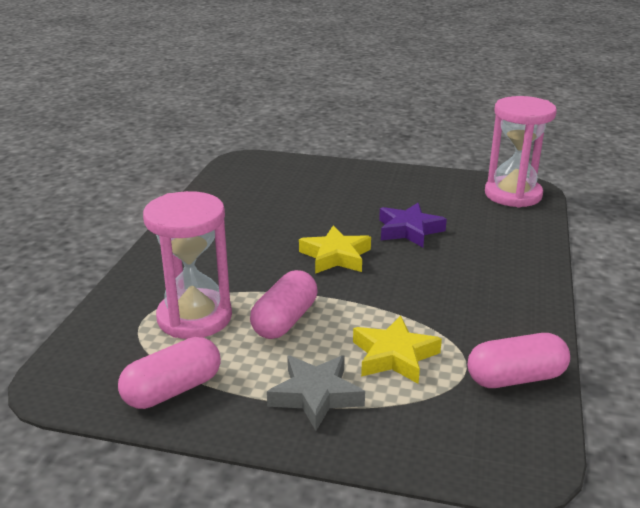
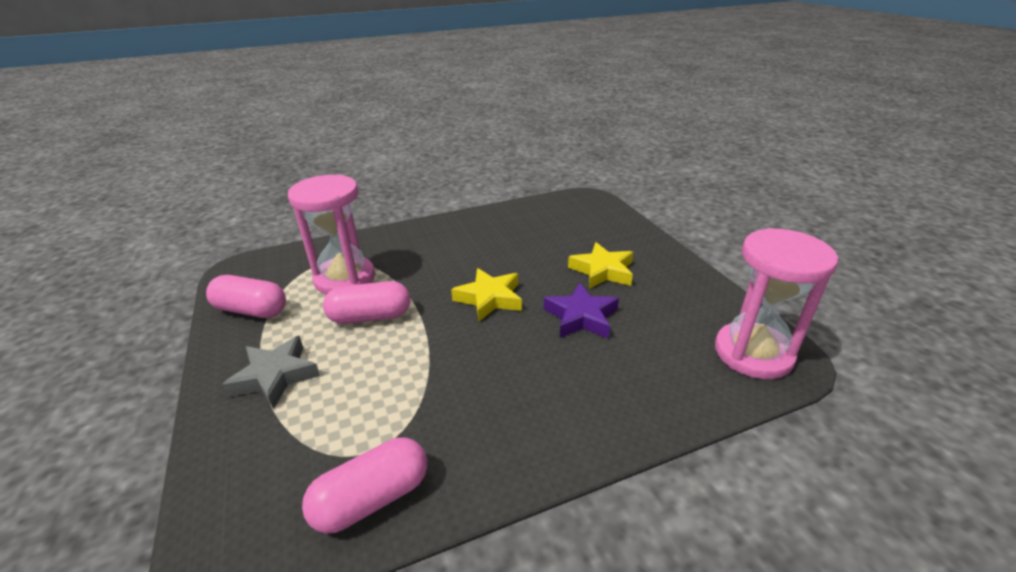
camera: 55 degrees right, 5 degrees up
yellow star [353,315,442,384] -> yellow star moved to [568,242,633,289]
pink capsule [468,333,570,388] -> pink capsule turned 75 degrees counterclockwise [302,437,427,534]

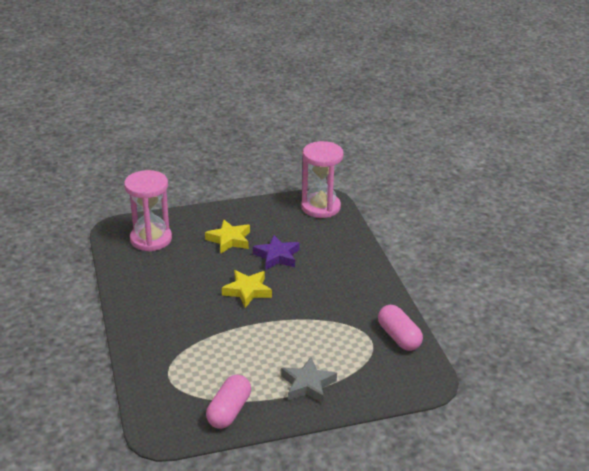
camera: 85 degrees left, 0 degrees up
pink hourglass [288,175,375,295] -> pink hourglass moved to [124,170,172,251]
pink capsule [323,281,410,324] -> none

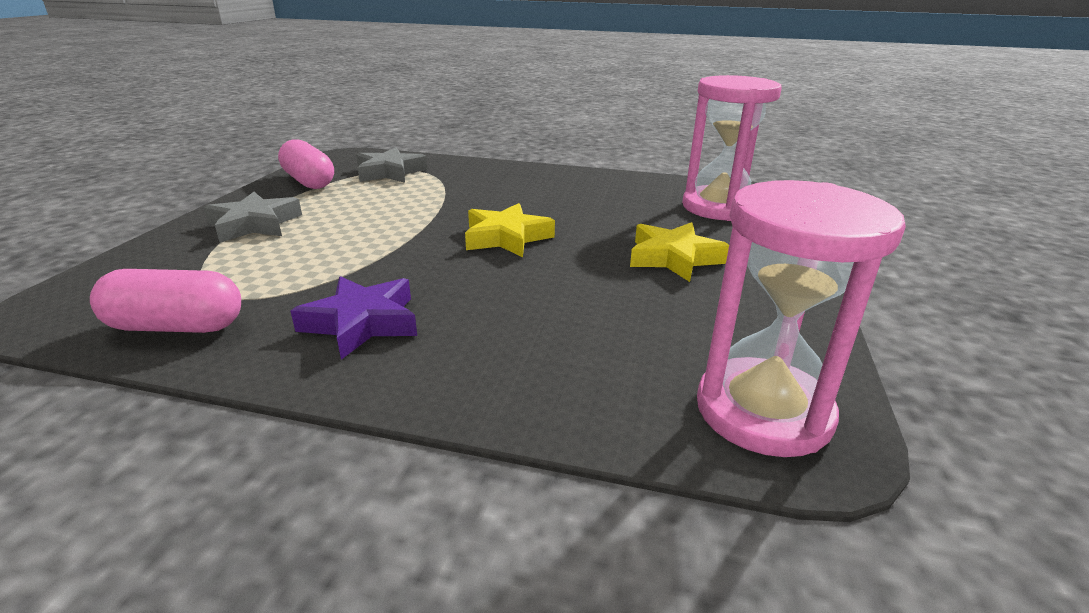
camera: 120 degrees right, 5 degrees down
purple star [253,235,300,270] -> purple star moved to [291,276,417,360]
none -> grey star [356,147,427,183]

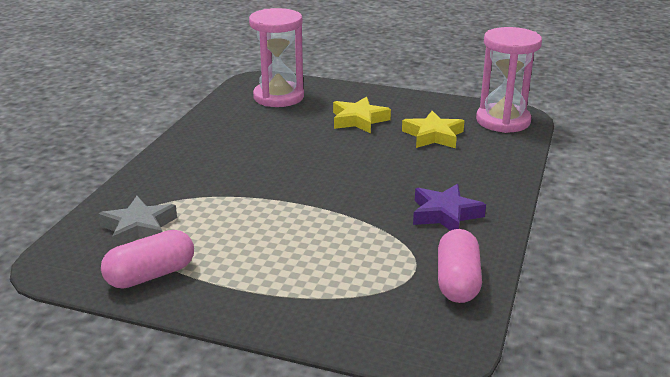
camera: 85 degrees left, 0 degrees up
grey star [204,192,302,243] -> none
yellow star [465,203,555,257] -> yellow star moved to [402,111,464,148]

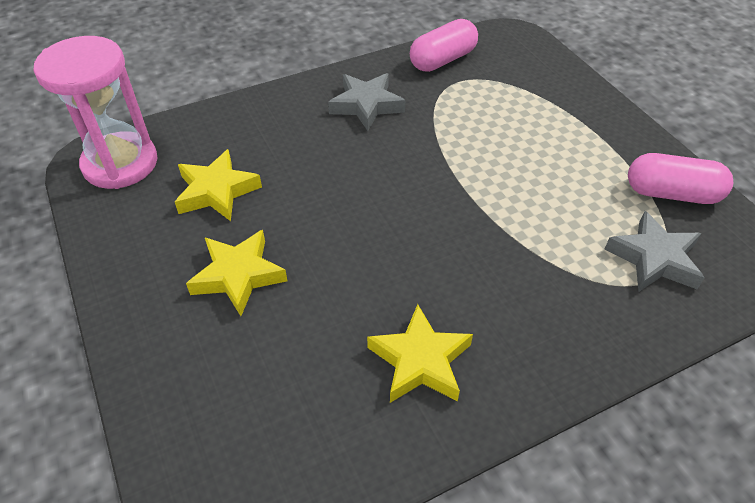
camera: 135 degrees left, 20 degrees up
pink hourglass [249,8,304,107] -> none
purple star [413,184,486,231] -> grey star [328,73,405,131]
none -> yellow star [367,304,473,403]

